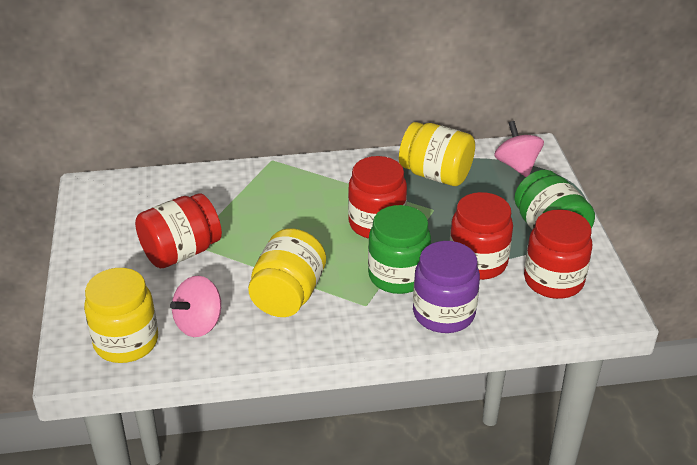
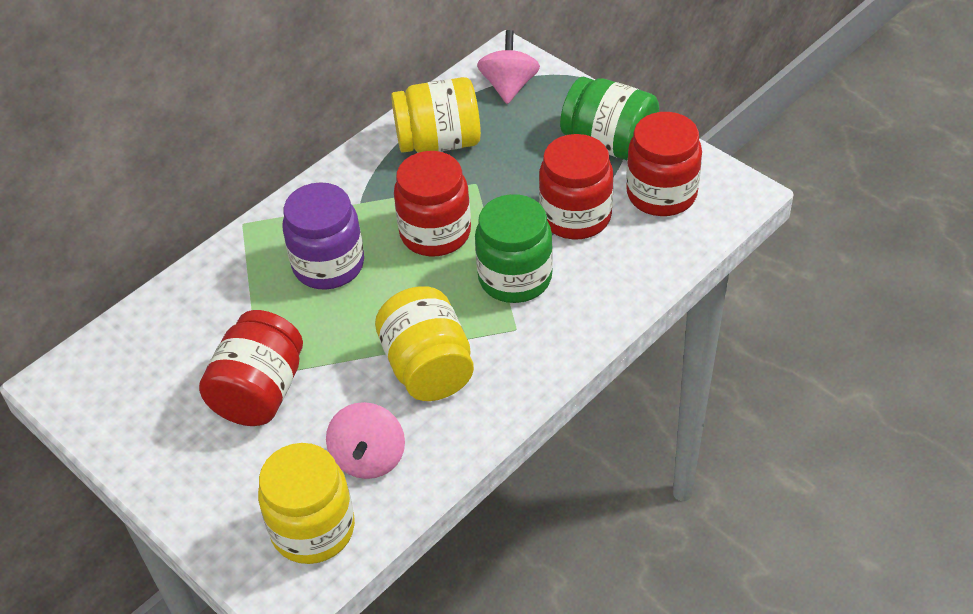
camera: 35 degrees left, 10 degrees up
purple jar [413,241,480,333] -> purple jar moved to [282,182,364,290]
pink spinning top [494,121,544,177] -> pink spinning top turned 60 degrees clockwise [477,30,540,104]

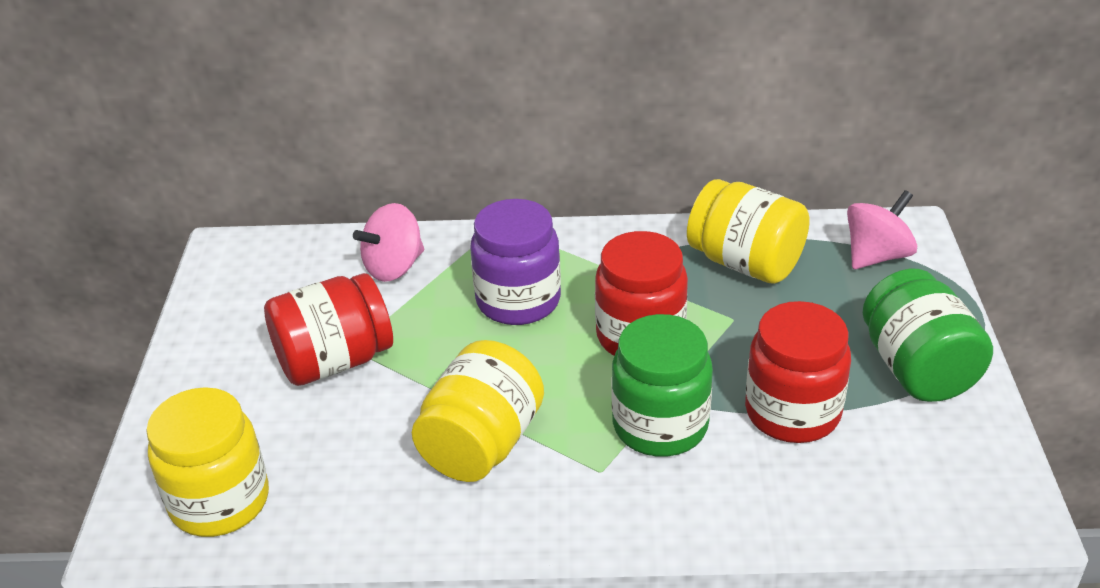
camera: 45 degrees right, 10 degrees down
pink spinning top [326,402,405,479] -> pink spinning top moved to [353,203,424,282]
red jar [626,112,702,216] -> none

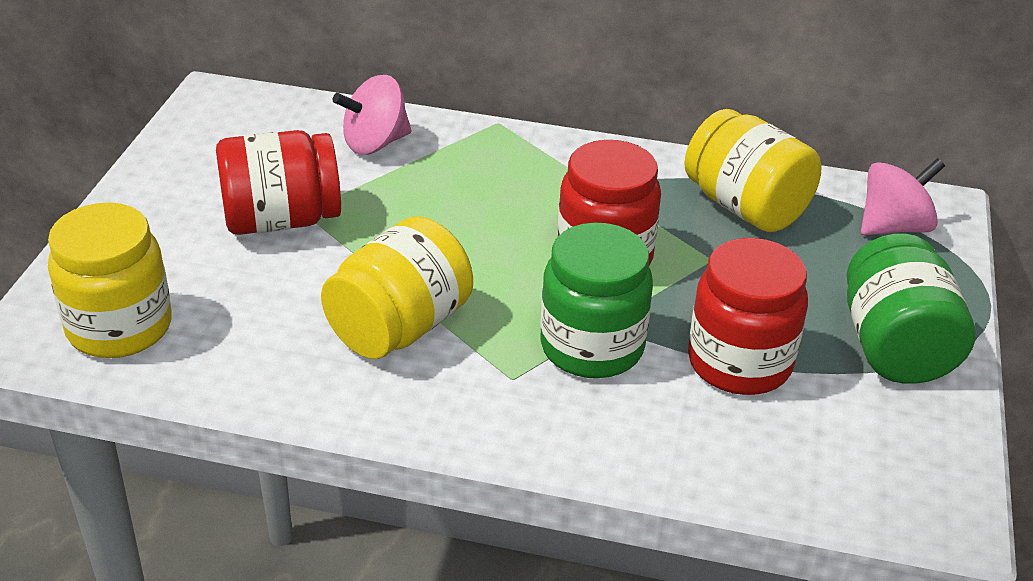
camera: 10 degrees right, 0 degrees up
purple jar [470,199,561,325] -> none

